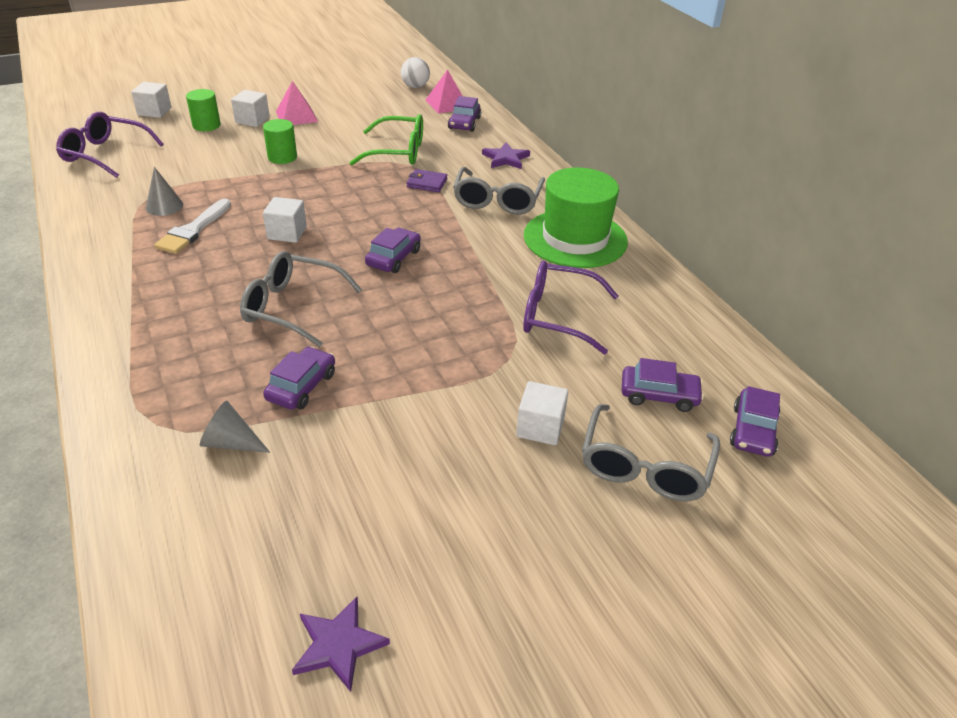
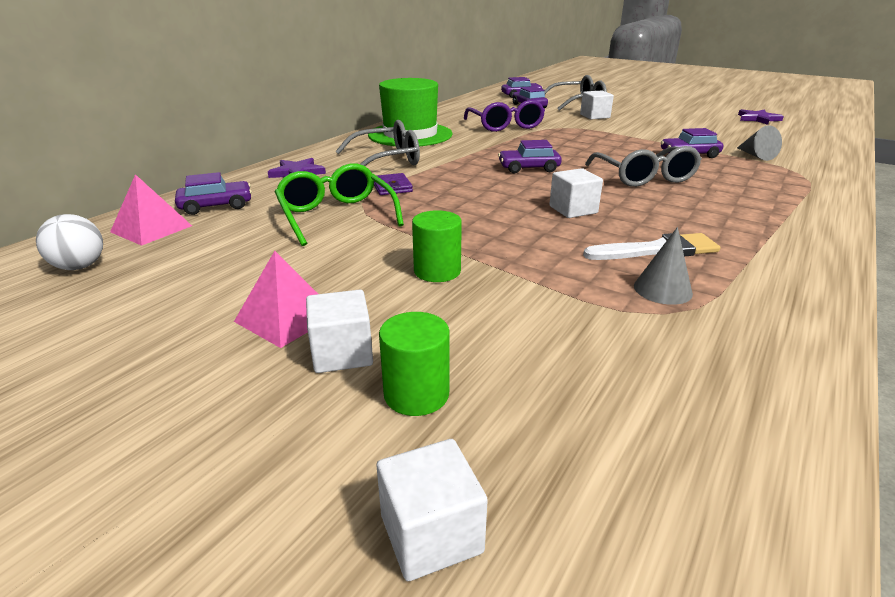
camera: 120 degrees left, 10 degrees down
purple glasses [56,112,164,178] -> none

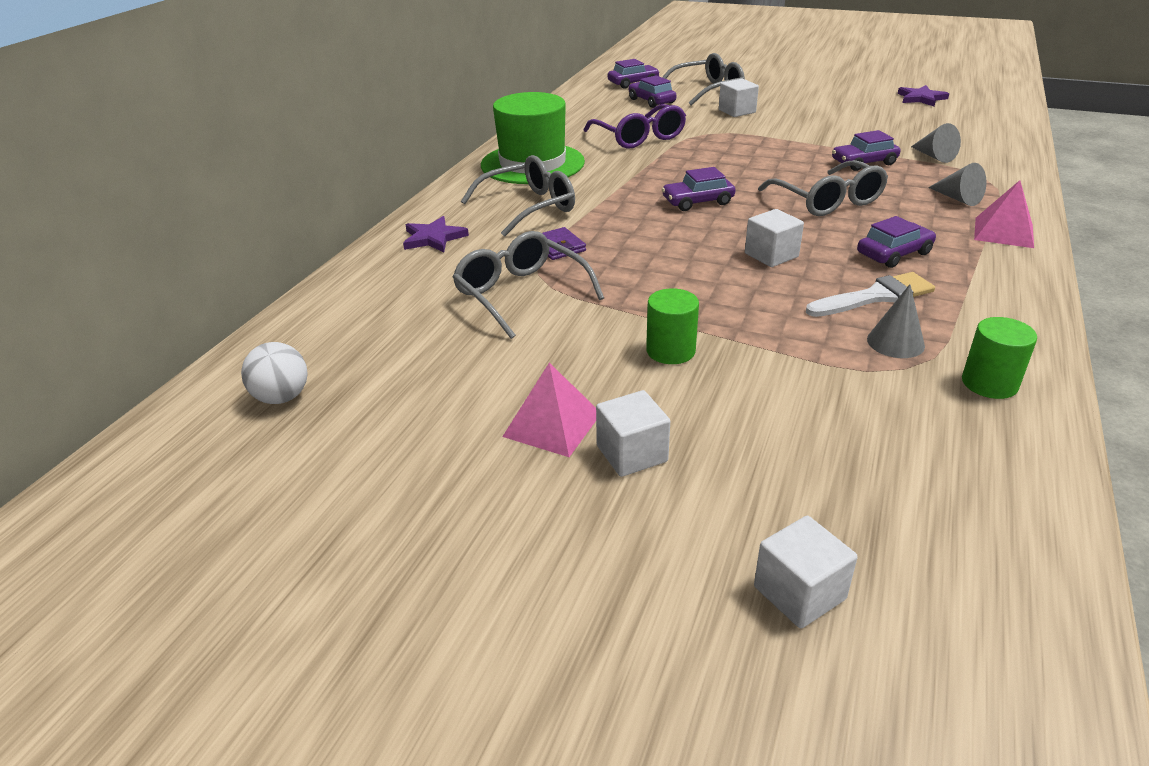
camera: 10 degrees left, 5 degrees up
pink pyramid [110,174,192,246] -> pink pyramid moved to [974,180,1034,248]
purple car [175,172,252,215] -> purple car moved to [857,216,936,268]
green glasses [275,164,404,246] -> grey glasses [453,231,604,339]
green cylinder [379,312,450,416] -> green cylinder moved to [962,317,1037,399]
none -> grey cone [928,163,987,206]

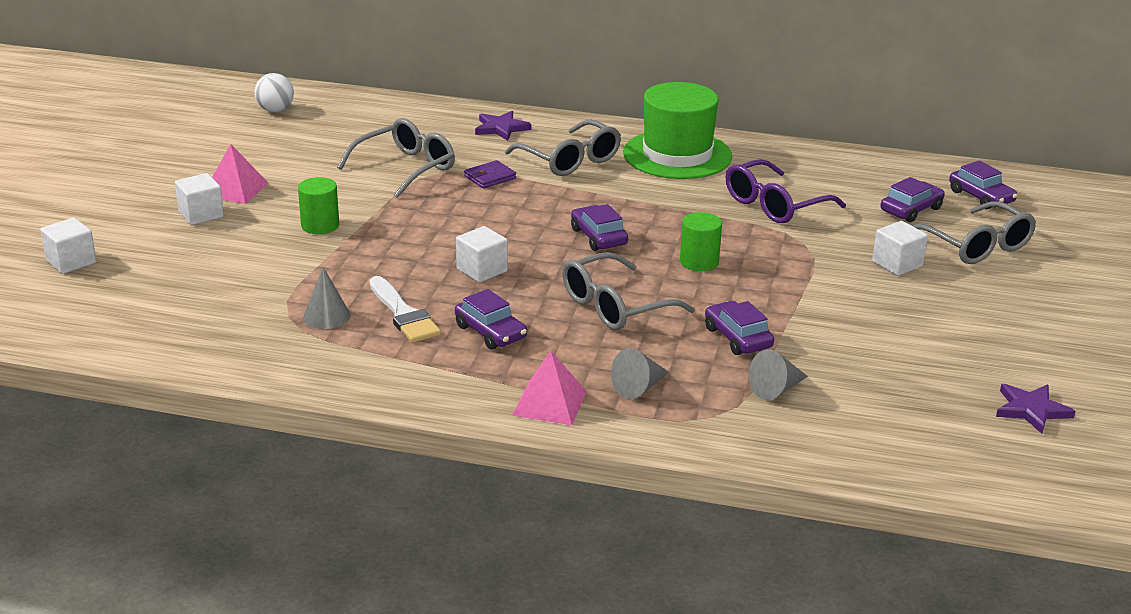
camera: 80 degrees right, 5 degrees down
green cylinder [962,317,1037,399] -> green cylinder moved to [680,212,722,271]

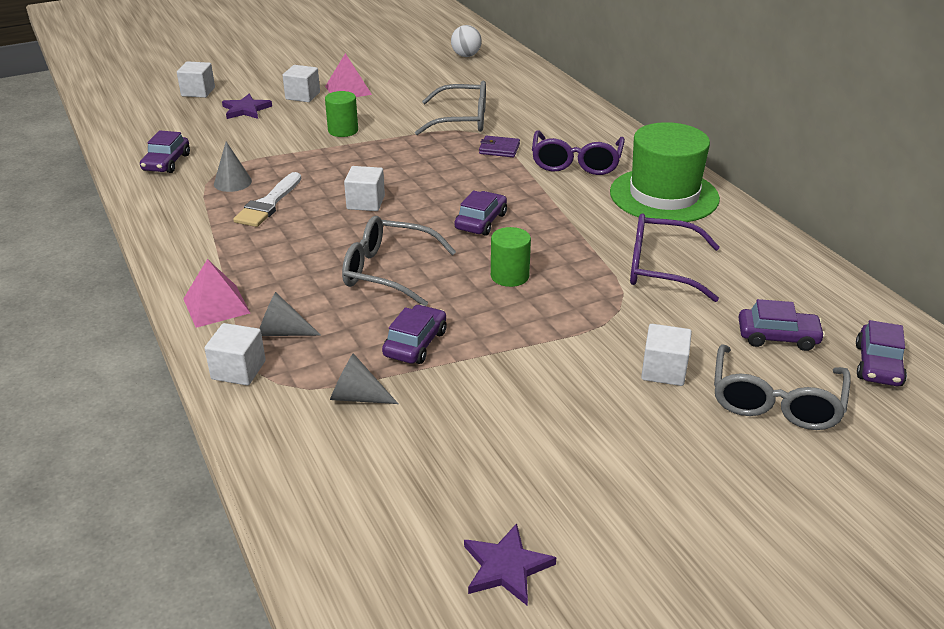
camera: 50 degrees right, 5 degrees up
purple car [455,289,527,350] -> purple car moved to [140,130,190,173]
purple star [475,111,531,141] -> purple star moved to [222,94,272,119]
grey glasses [505,120,621,176] -> purple glasses [532,131,625,175]
none -> white cube [204,323,266,385]

